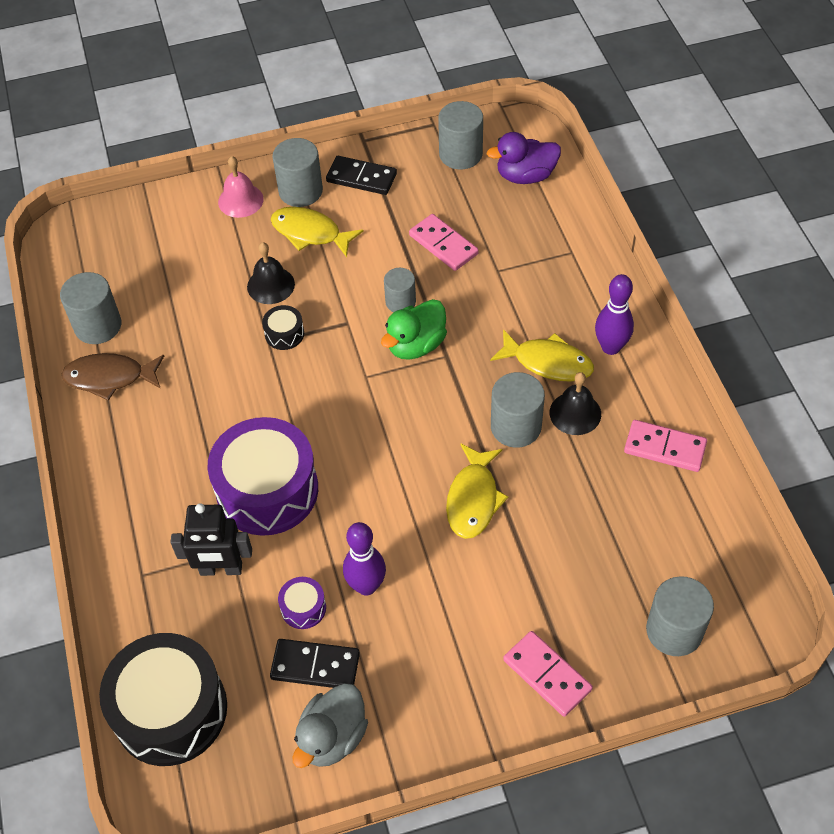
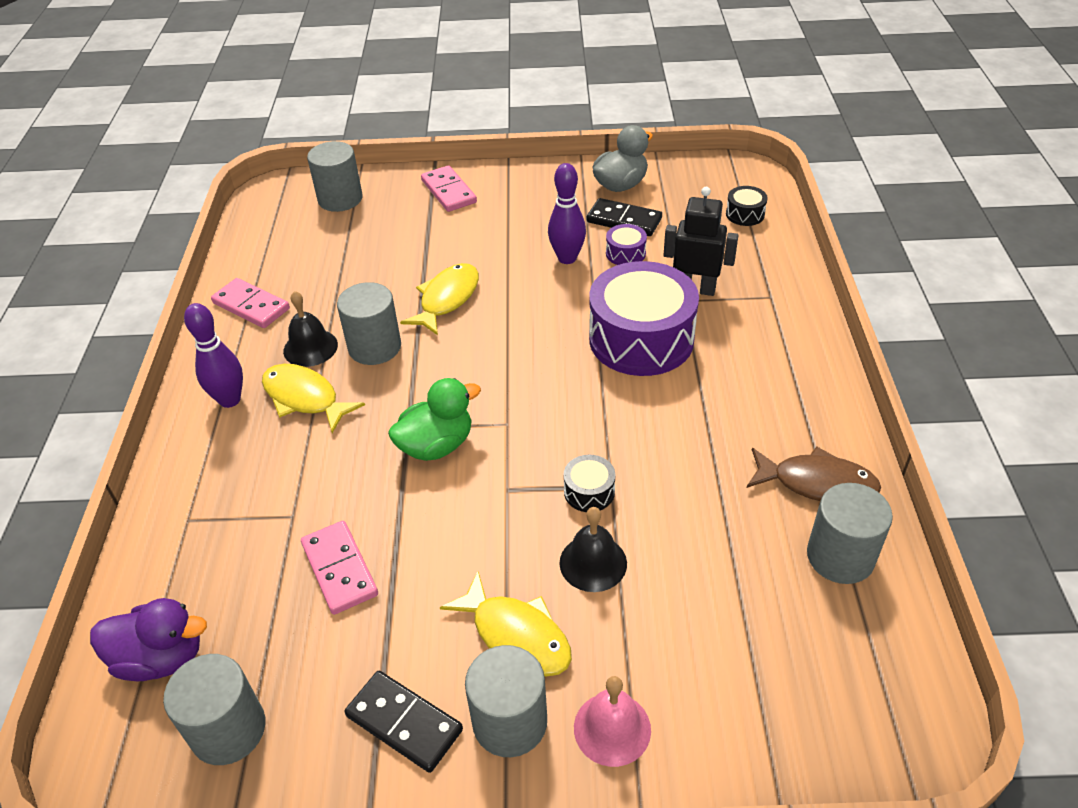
camera: 165 degrees left, 10 degrees down
black drum [99,633,227,766] -> black drum [726,186,768,226], size x0.42
grey cylinder [384,268,416,312] -> none

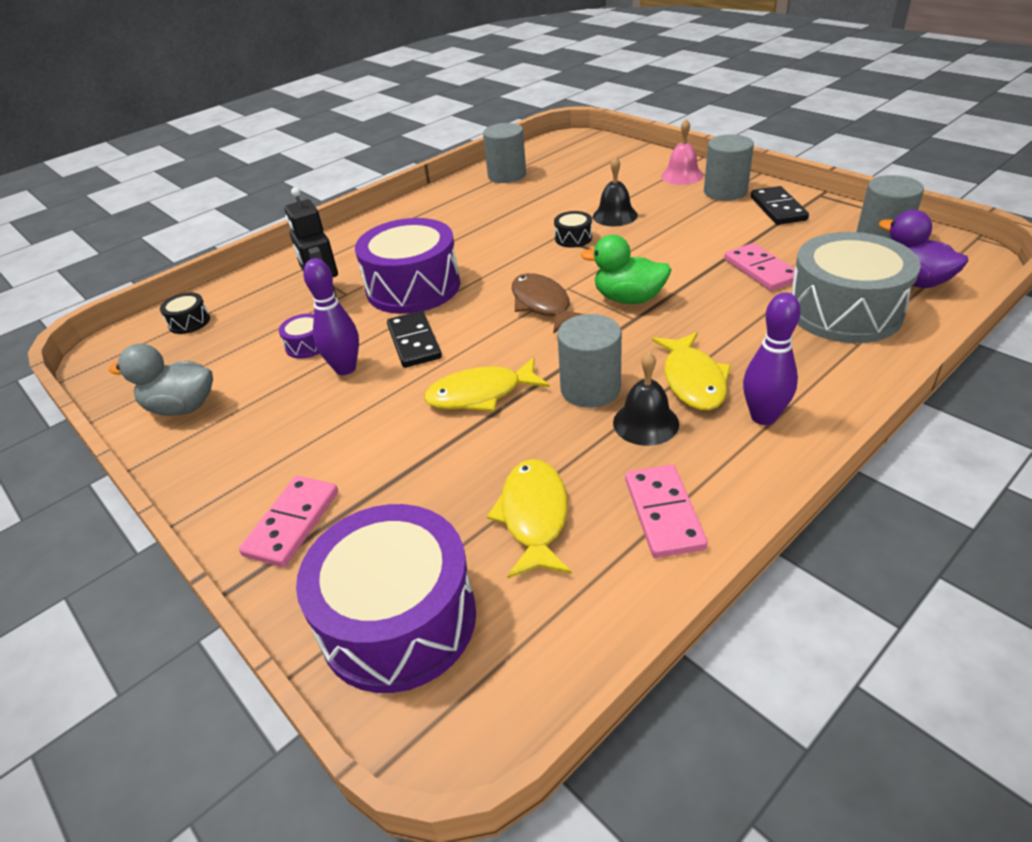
camera: 130 degrees left, 5 degrees down
pink domino [301,521,378,615] -> pink domino turned 45 degrees counterclockwise [724,243,797,291]
grey cylinder [307,141,363,212] -> purple drum [296,504,476,693]
yellow fish [440,571,572,676] -> yellow fish moved to [487,459,572,579]
black domino [587,198,662,236] -> black domino moved to [387,311,442,368]
brown fish [747,447,881,501] -> brown fish moved to [512,273,584,333]
none -> grey drum [791,232,921,343]

